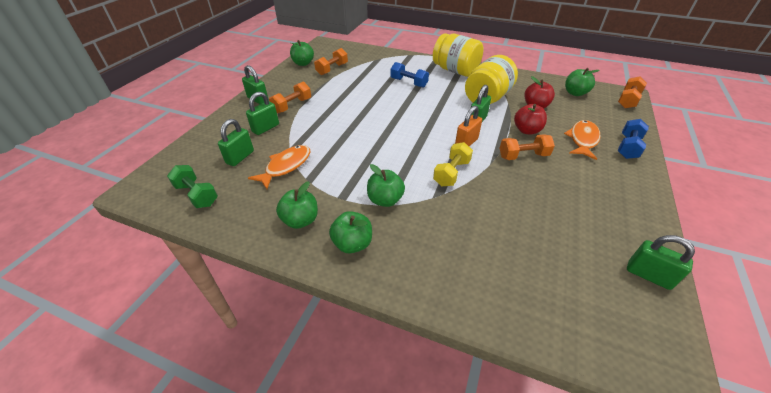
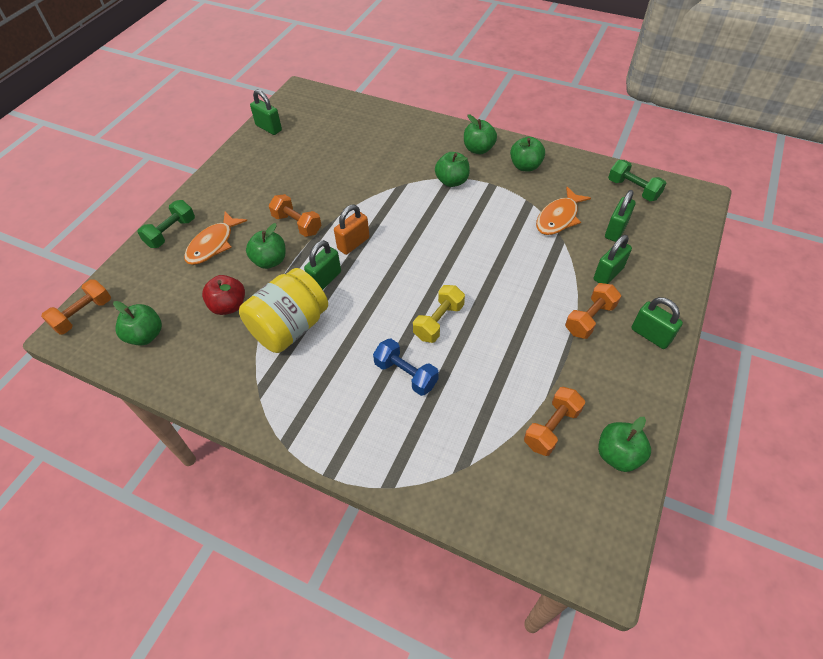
camera: 175 degrees left, 10 degrees up
yellow jar [433,33,484,77] -> none
yellow dumbbell [433,142,473,186] -> yellow dumbbell moved to [413,285,465,343]
orange dumbbell [499,134,555,160] -> orange dumbbell turned 45 degrees clockwise [269,194,321,237]
red apple [514,104,547,134] -> green apple [246,223,286,269]
blue dumbbell [618,119,649,159] -> green dumbbell [137,200,195,248]

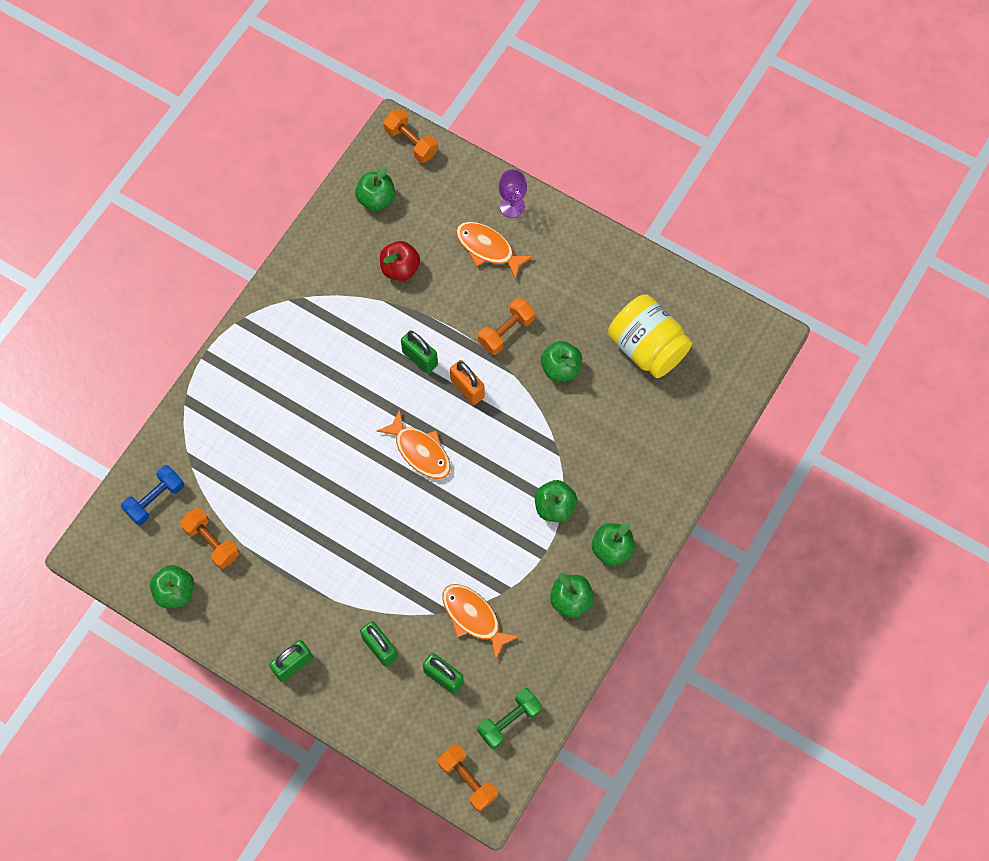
camera: 95 degrees right, 15 degrees up
green dumbbell [137,200,195,248] -> purple goblet [499,169,527,218]
yellow jar [239,268,328,353] -> yellow jar moved to [608,295,692,378]
green apple [246,223,286,269] -> green apple moved to [541,341,582,381]
green padlock [250,90,282,135] -> none
blue dumbbell [373,339,439,396] -> blue dumbbell moved to [121,465,184,525]
yellow dumbbell [413,285,465,343] -> none
orange dumbbell [565,283,621,339] -> orange dumbbell moved to [438,744,498,811]
none -> orange fish [377,410,451,479]

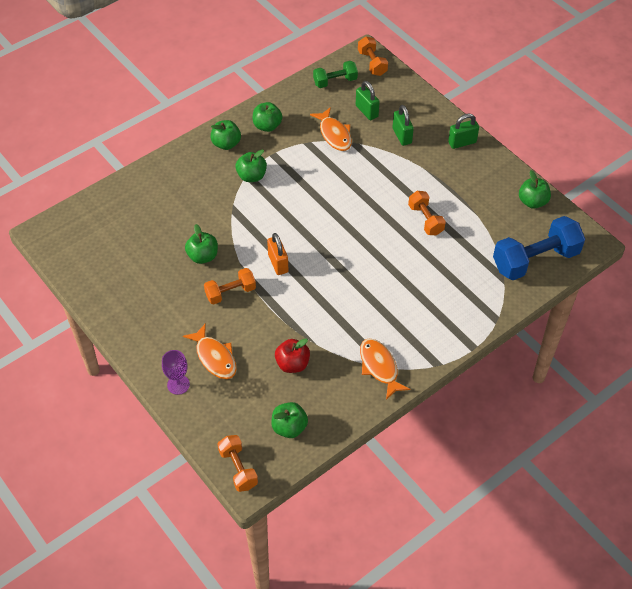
camera: 160 degrees left, 15 degrees down
blue dumbbell [121,465,184,525] -> blue dumbbell [493,216,585,280], size x1.79
orange dumbbell [180,508,239,569] -> orange dumbbell moved to [408,191,446,236]
orange fish [377,410,451,479] -> orange fish moved to [360,338,411,400]
green padlock [401,330,438,374] -> none
yellow jar [608,295,692,378] -> none

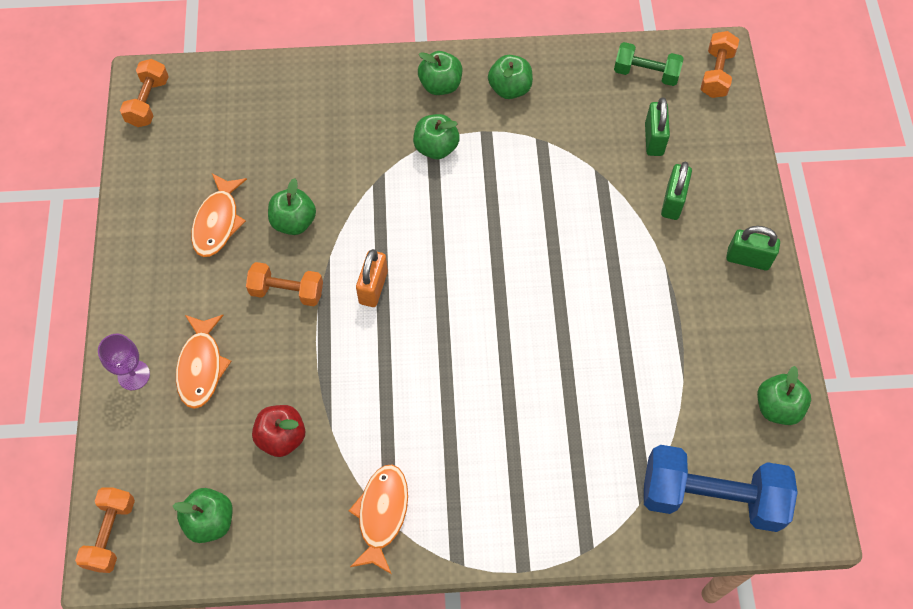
camera: 35 degrees right, 10 degrees up
orange fish [310,107,352,151] -> orange fish moved to [191,173,247,257]
orange dumbbell [408,191,446,236] -> orange dumbbell moved to [120,59,169,127]

